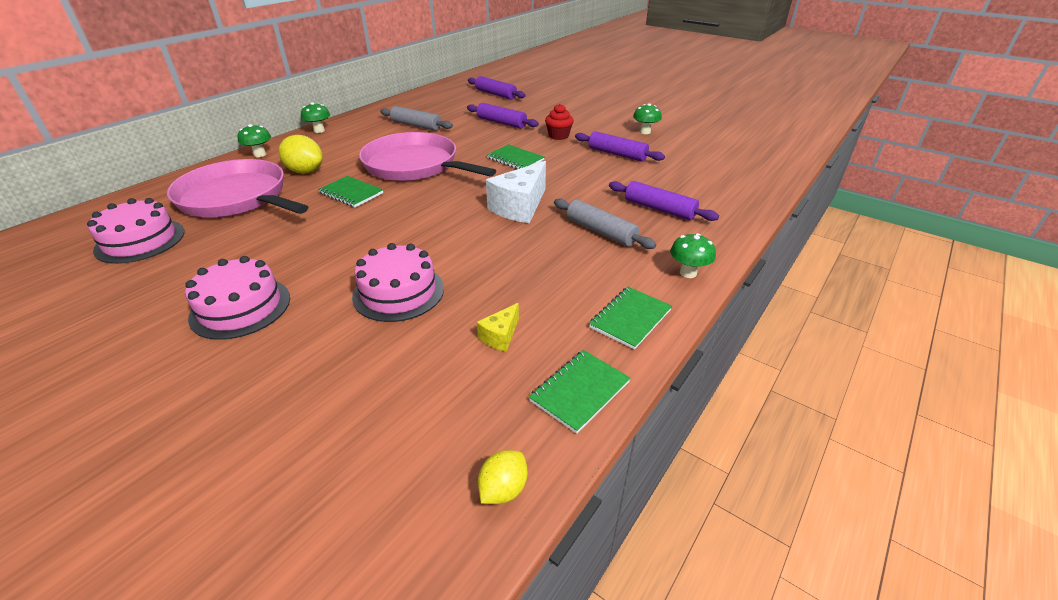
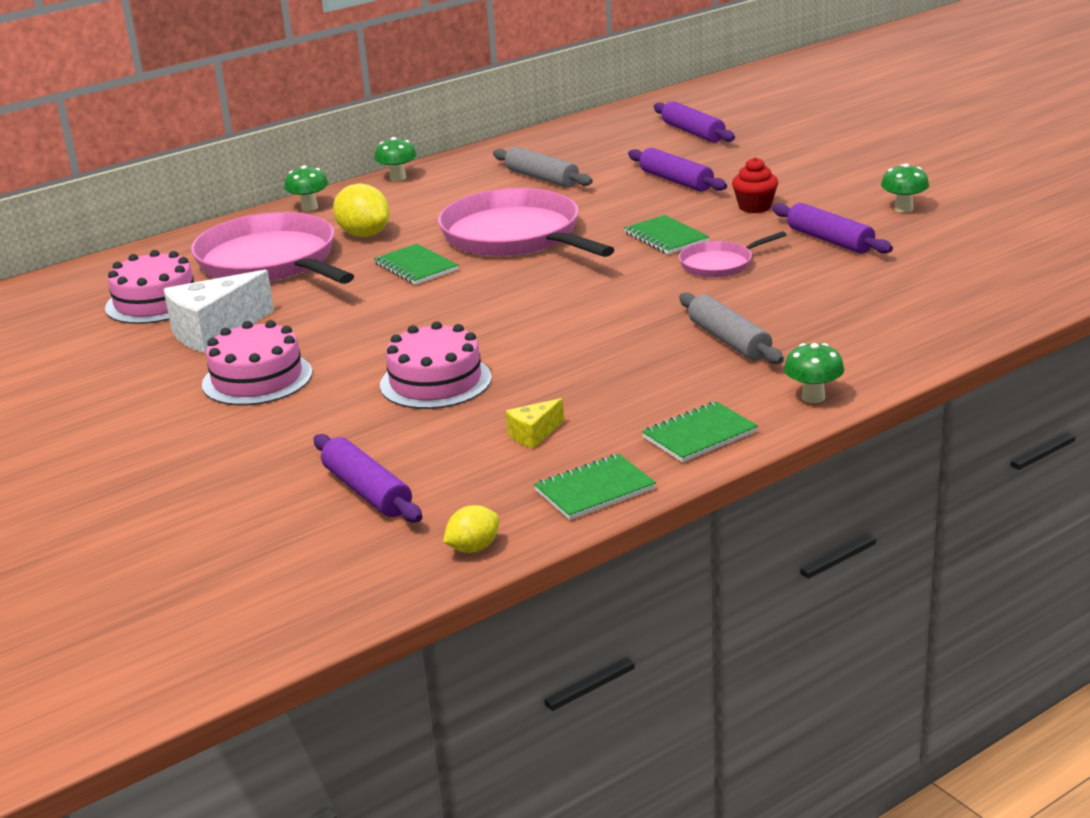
camera: 20 degrees right, 10 degrees down
white cheese [486,161,546,223] -> white cheese moved to [163,270,274,353]
purple rolling pin [609,181,719,221] -> purple rolling pin moved to [314,434,422,522]
none -> pink pan [679,231,786,278]

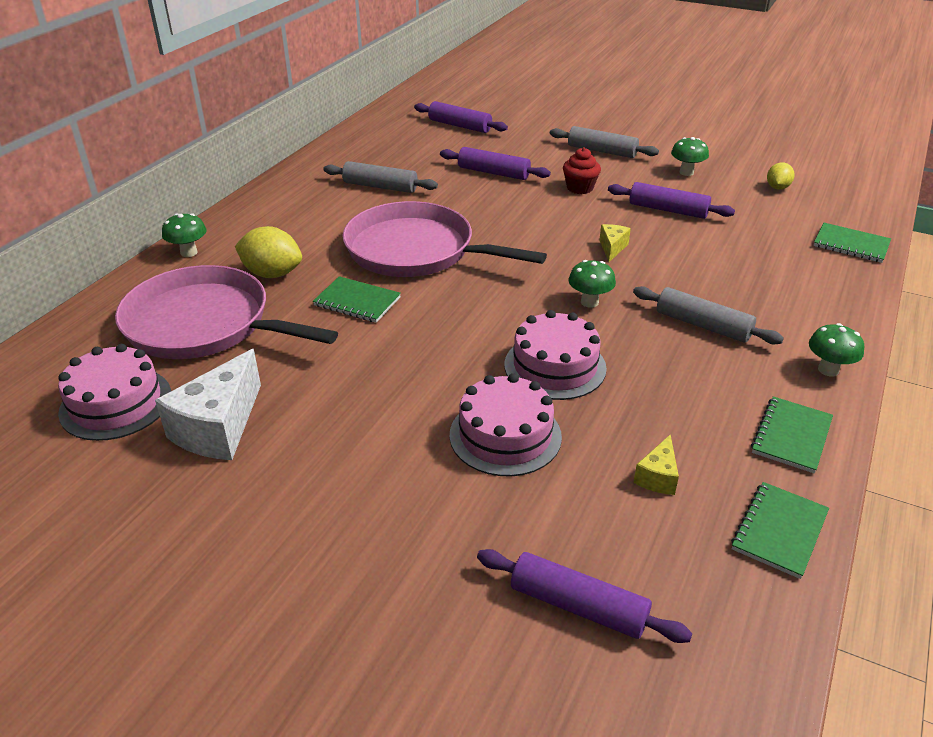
camera: 30 degrees left, 10 degrees up
pink cake [202,320,312,406] -> pink cake moved to [504,310,607,400]
green mushroom [374,137,417,181] -> green mushroom moved to [569,260,616,308]
yellow lemon [443,505,500,553] -> yellow lemon moved to [767,162,795,190]
green notebook [624,215,709,254] -> green notebook moved to [814,223,891,263]
pink pan [679,231,786,278] -> yellow cheese [599,224,631,262]
none -> grey rolling pin [550,126,659,158]

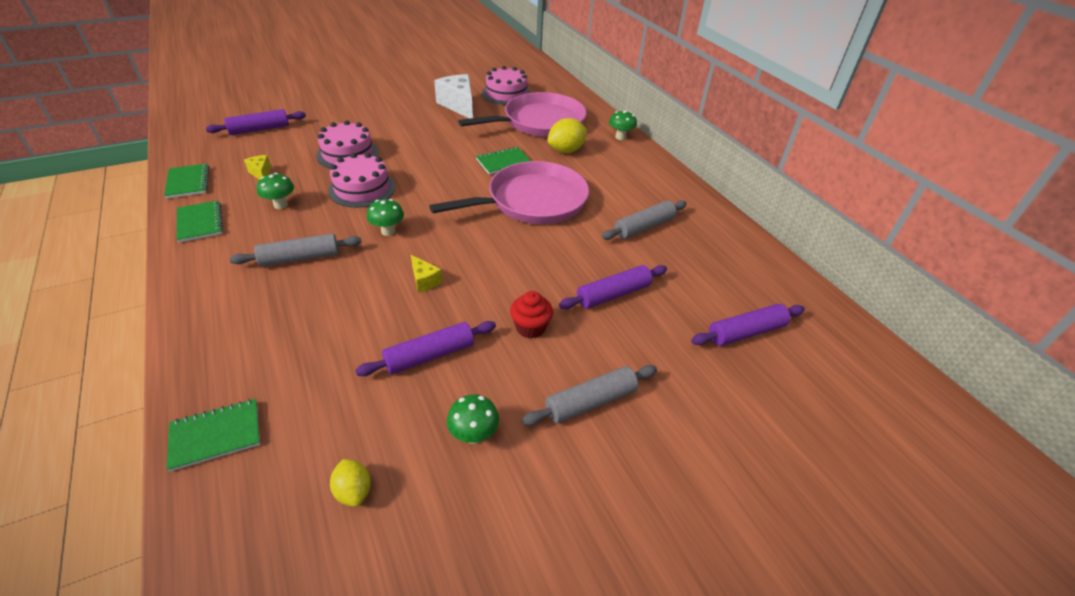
camera: 125 degrees right, 5 degrees up
green mushroom [809,323,864,376] -> green mushroom moved to [257,173,294,209]

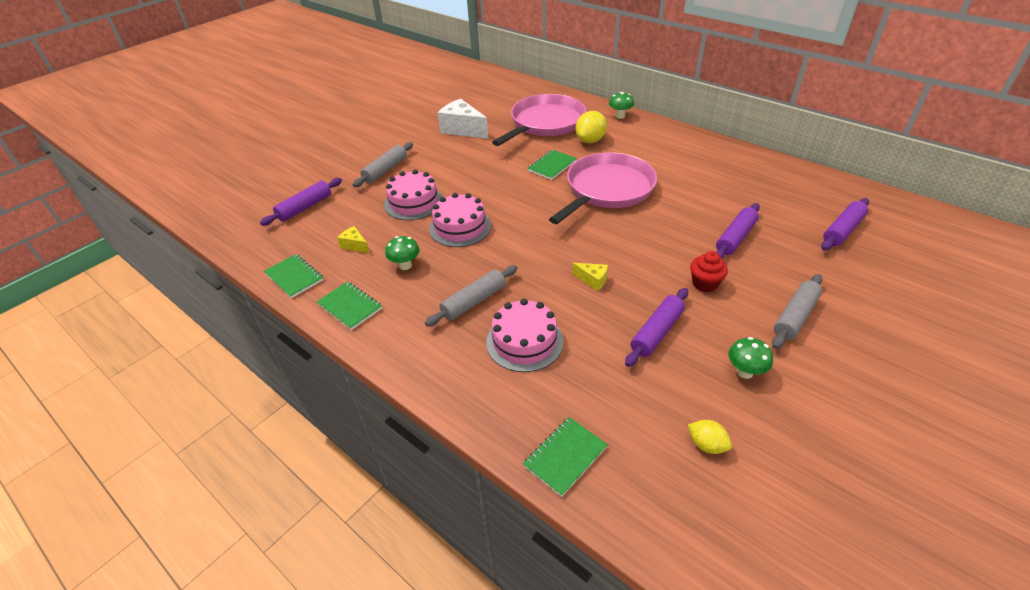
camera: 20 degrees left, 0 degrees up
green mushroom [367,199,404,236] -> none
pink cake [482,66,531,105] -> pink cake moved to [486,299,564,372]
grey rolling pin [602,200,687,240] -> grey rolling pin moved to [353,142,413,187]

